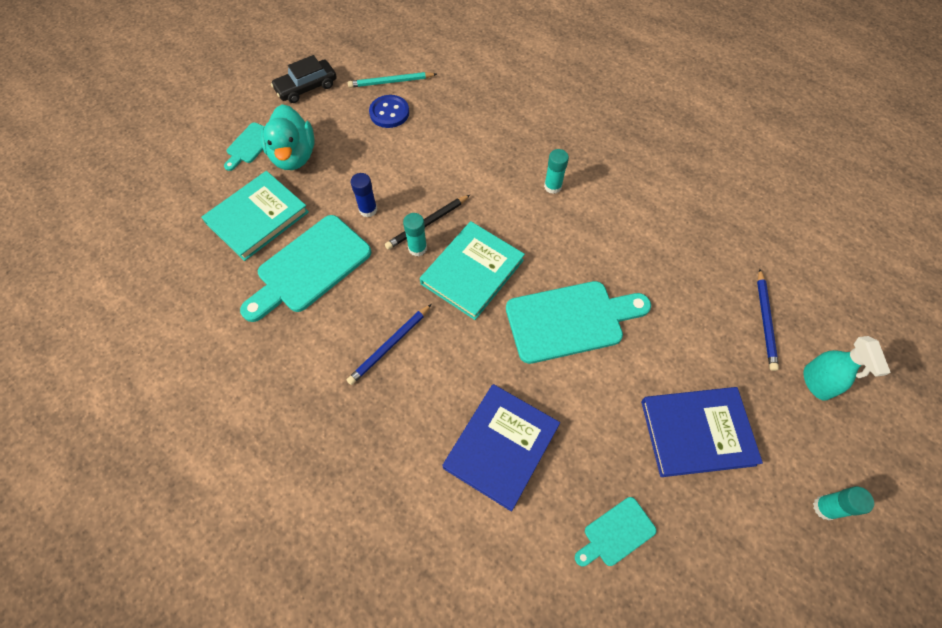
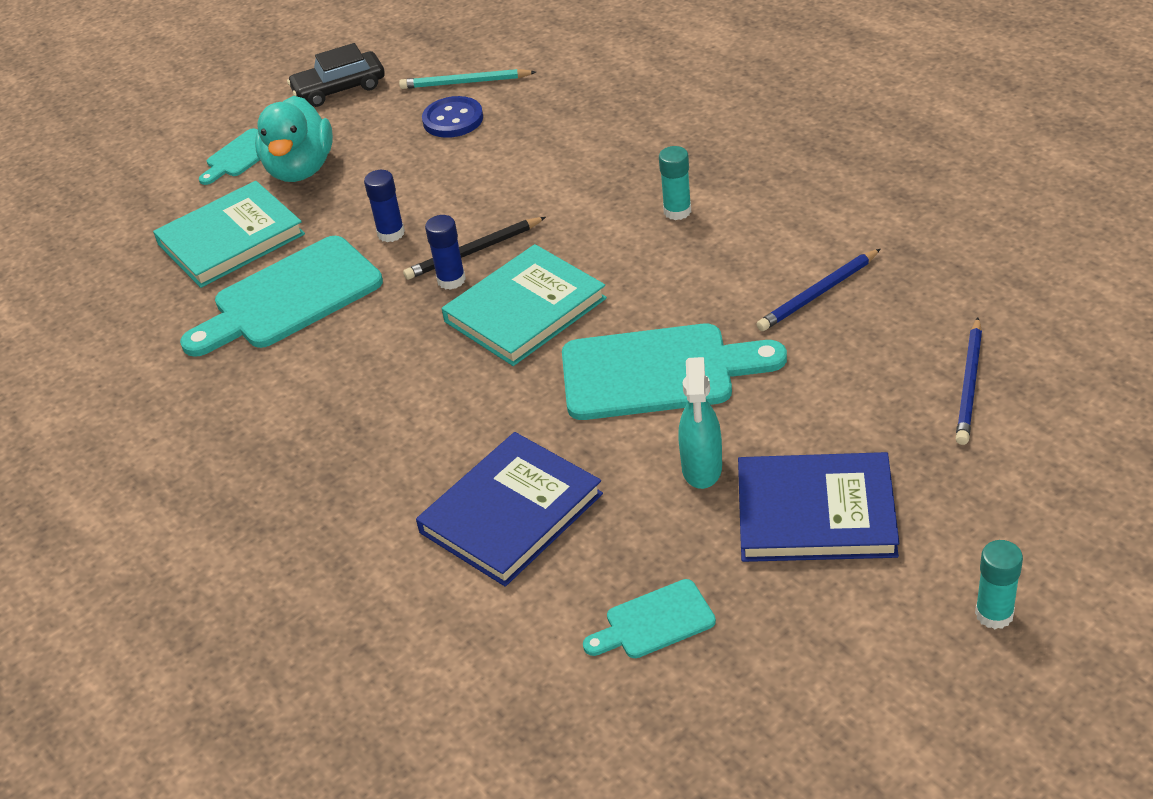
camera: 15 degrees right, 20 degrees down
blue pencil [347,304,431,385] -> blue pencil moved to [756,249,880,331]
turquoise glue stick [403,213,427,256] -> blue glue stick [425,215,466,290]
turquoise spray bottle [804,336,891,401] -> turquoise spray bottle moved to [678,357,722,489]

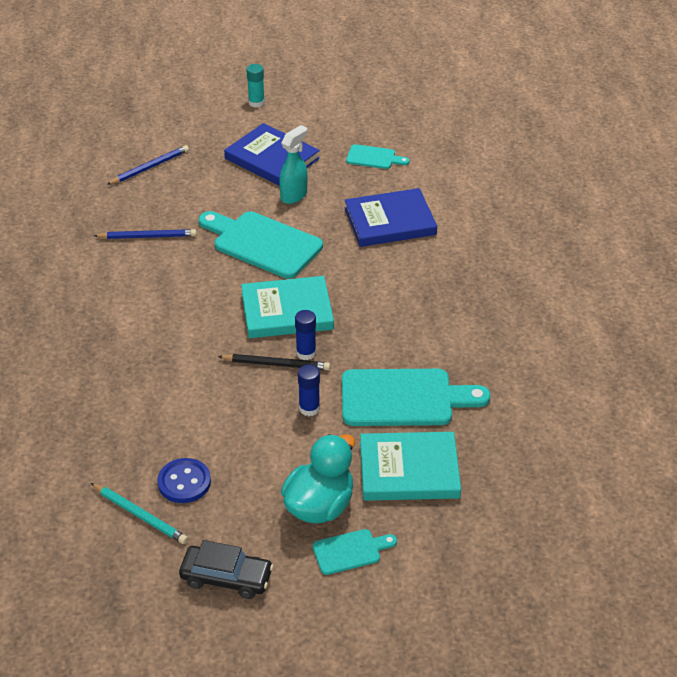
camera: 150 degrees left, 0 degrees up
turquoise glue stick [659,146,691,220] -> none

